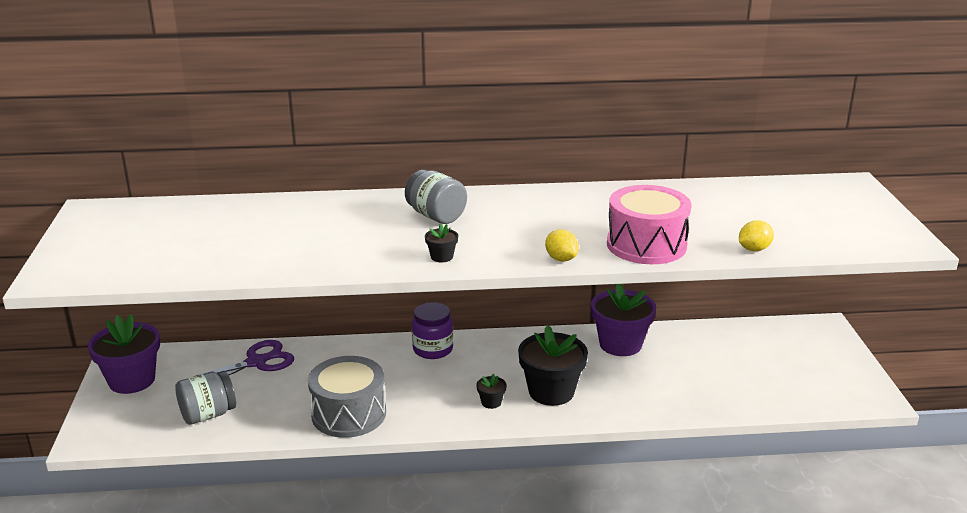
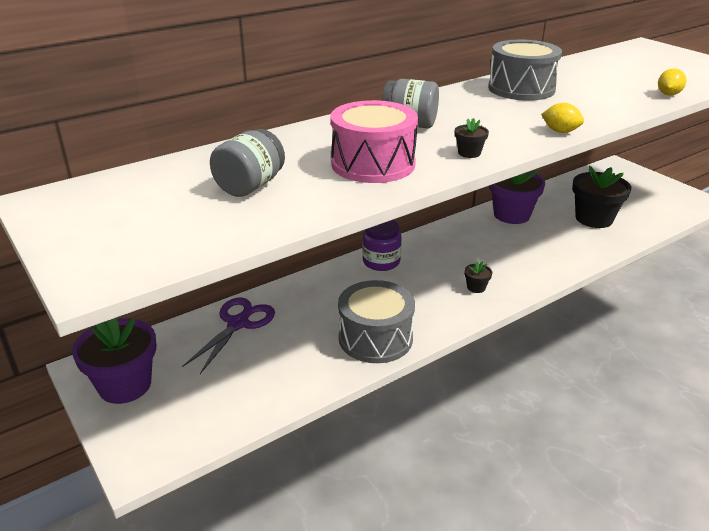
camera: 30 degrees left, 5 degrees up
grey jar [175,371,236,425] -> grey jar moved to [210,129,285,197]
black flower pot [518,325,588,406] -> black flower pot moved to [572,166,631,228]
pink drum [607,185,692,264] -> pink drum moved to [330,100,418,183]
none -> grey drum [488,40,562,101]

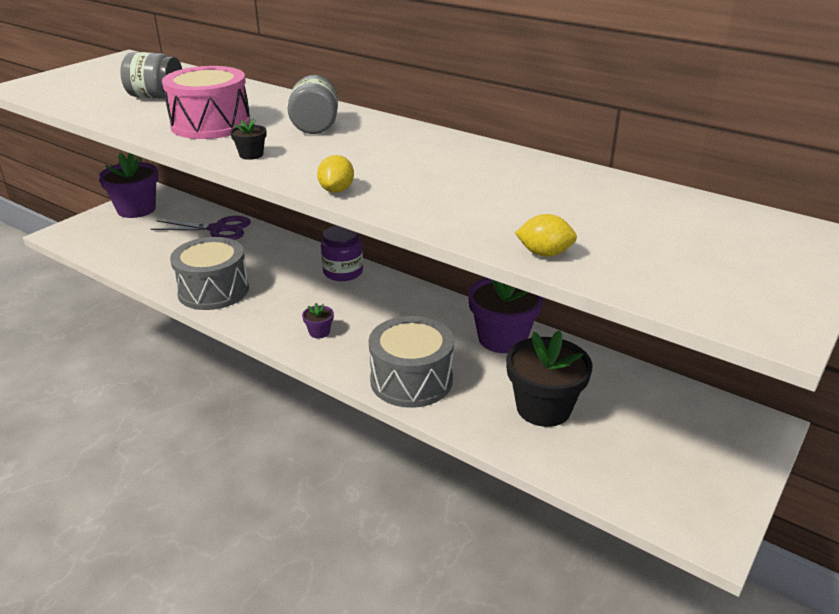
camera: 70 degrees right, 0 degrees up
black flower pot [464,261,492,293] -> purple flower pot [302,303,334,339]
grey drum [488,40,562,101] -> grey drum moved to [369,316,454,408]

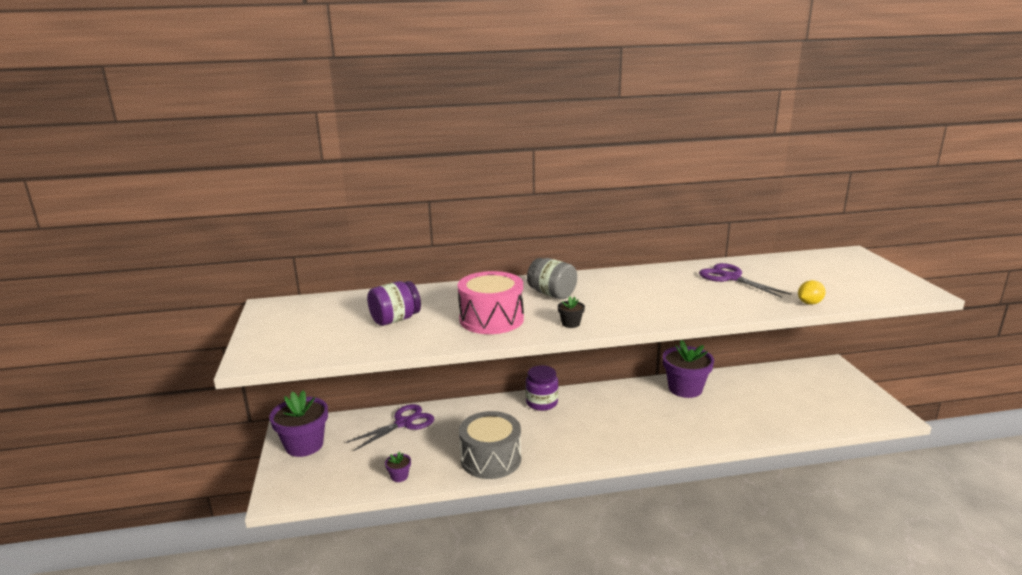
camera: 45 degrees left, 10 degrees down
grey jar [120,52,182,99] -> purple jar [367,281,421,326]
purple flower pot [302,303,334,339] -> purple flower pot moved to [385,451,411,482]
yellow lemon [317,155,354,193] -> none
grey drum [369,316,454,408] -> none
black flower pot [506,330,593,427] -> none
none -> purple scissors [699,263,792,298]

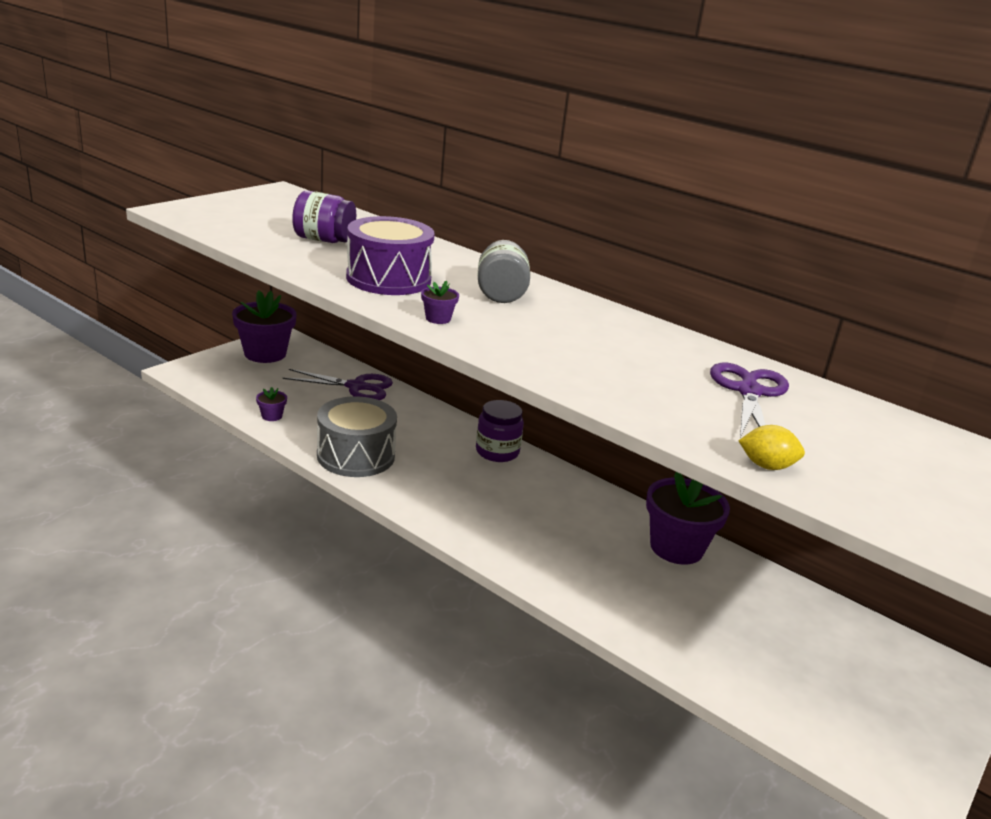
camera: 45 degrees right, 5 degrees up
pink drum [458,271,524,334] -> purple drum [346,216,435,295]
black flower pot [558,297,585,328] -> purple flower pot [421,281,459,324]

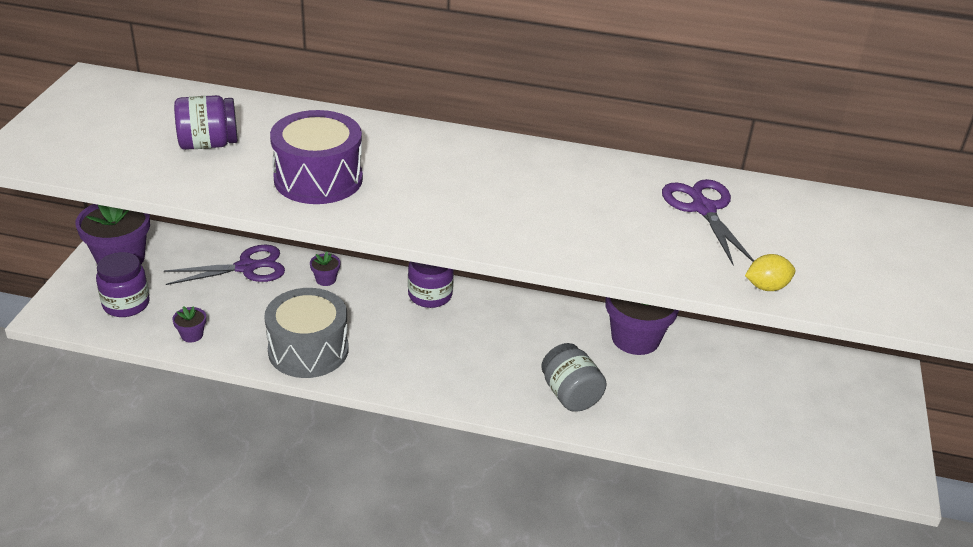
camera: 25 degrees left, 10 degrees up
purple flower pot [421,281,459,324] -> purple flower pot moved to [310,251,340,286]
grey jar [478,240,530,303] -> grey jar moved to [541,343,607,412]
none -> purple jar [96,252,150,317]

